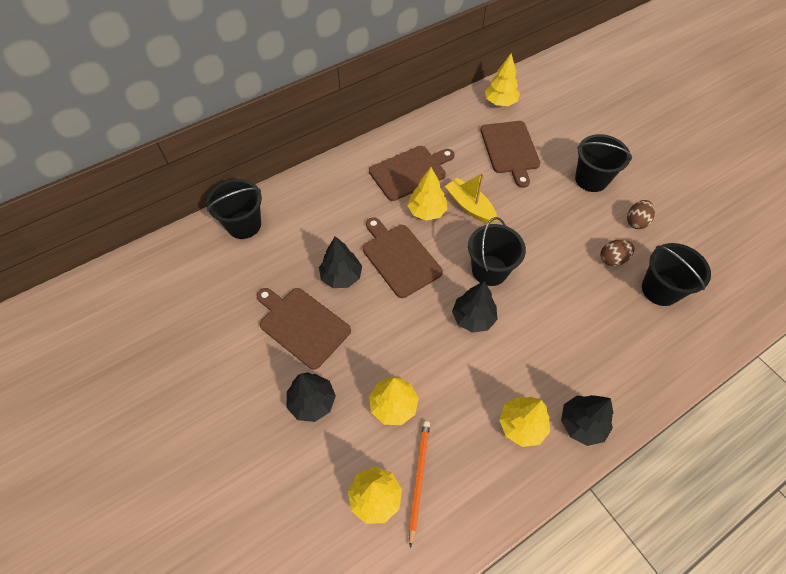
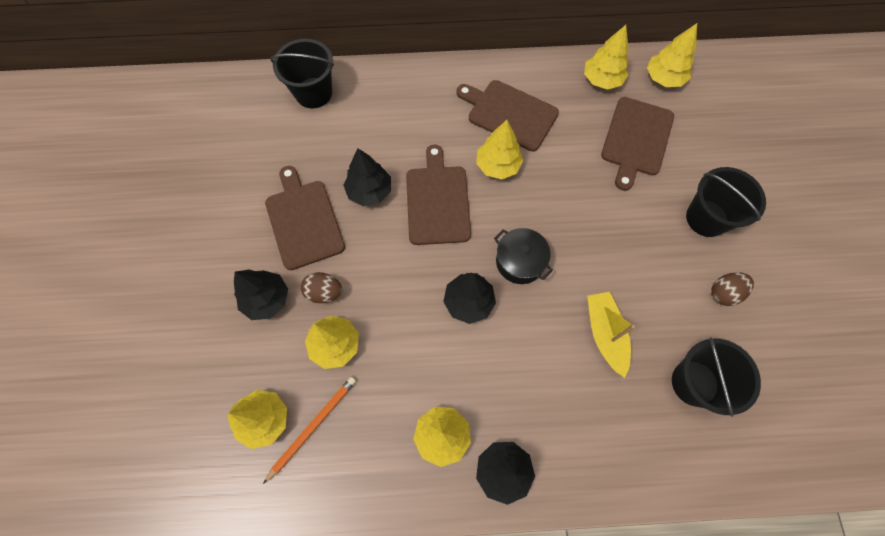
camera: 30 degrees right, 10 degrees up
brown cutting board [369,146,455,201] -> brown cutting board turned 150 degrees counterclockwise [456,80,559,151]
yellow boat [445,173,497,224] -> yellow boat moved to [587,292,635,378]
black bucket [468,217,526,286] -> black pot [494,228,553,284]
brown egg [600,240,635,266] -> brown egg moved to [301,272,342,303]
none -> yellow tree [584,25,629,90]

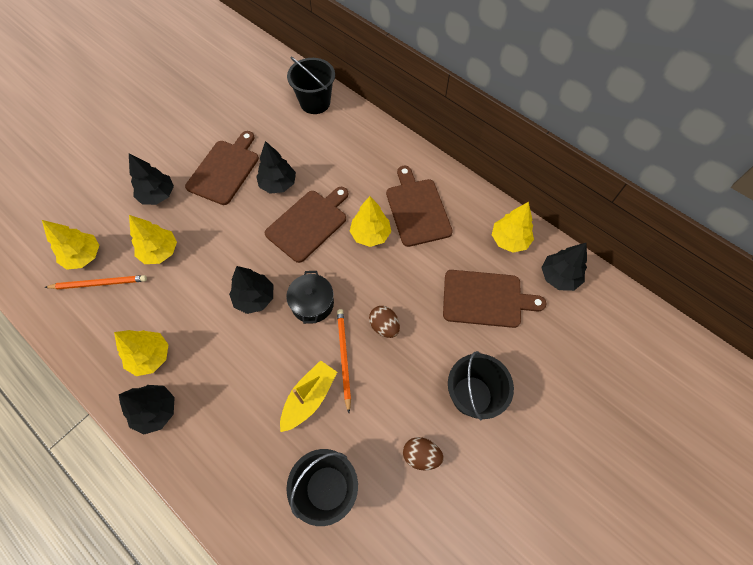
camera: 45 degrees right, 5 degrees down
brown egg [301,272,342,303] -> brown egg moved to [369,306,400,338]
brown cutting board [601,97,674,191] -> brown cutting board turned 150 degrees counterclockwise [443,270,546,328]
yellow tree [647,23,697,87] -> black tree [541,243,587,291]
none -> orange pencil [337,309,351,413]

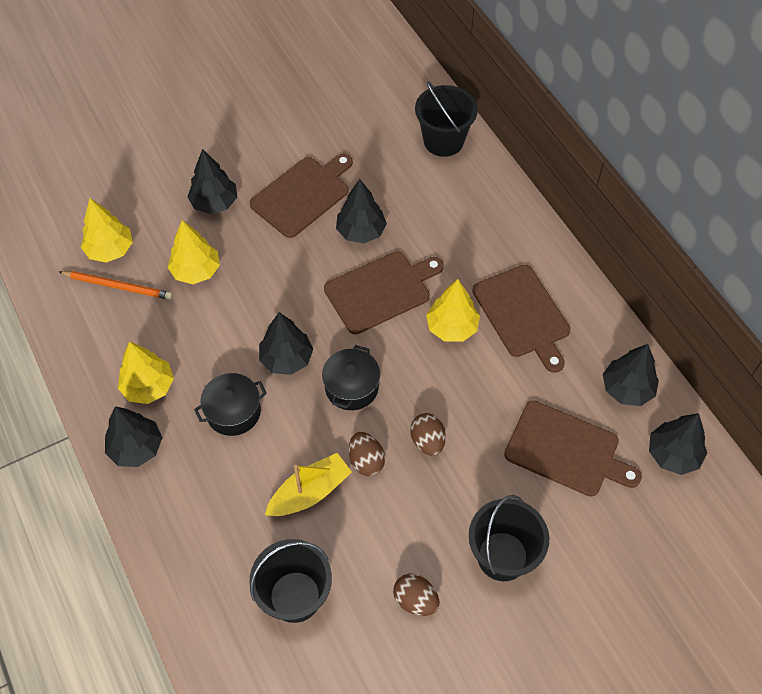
camera: 20 degrees right, 5 degrees down
orange pencil [337,309,351,413] -> brown egg [349,432,385,476]
brown cutting board [386,166,453,247] -> brown cutting board turned 150 degrees clockwise [472,265,570,373]
yellow tree [492,202,534,253] -> black tree [603,344,659,406]
none -> black pot [194,373,267,436]

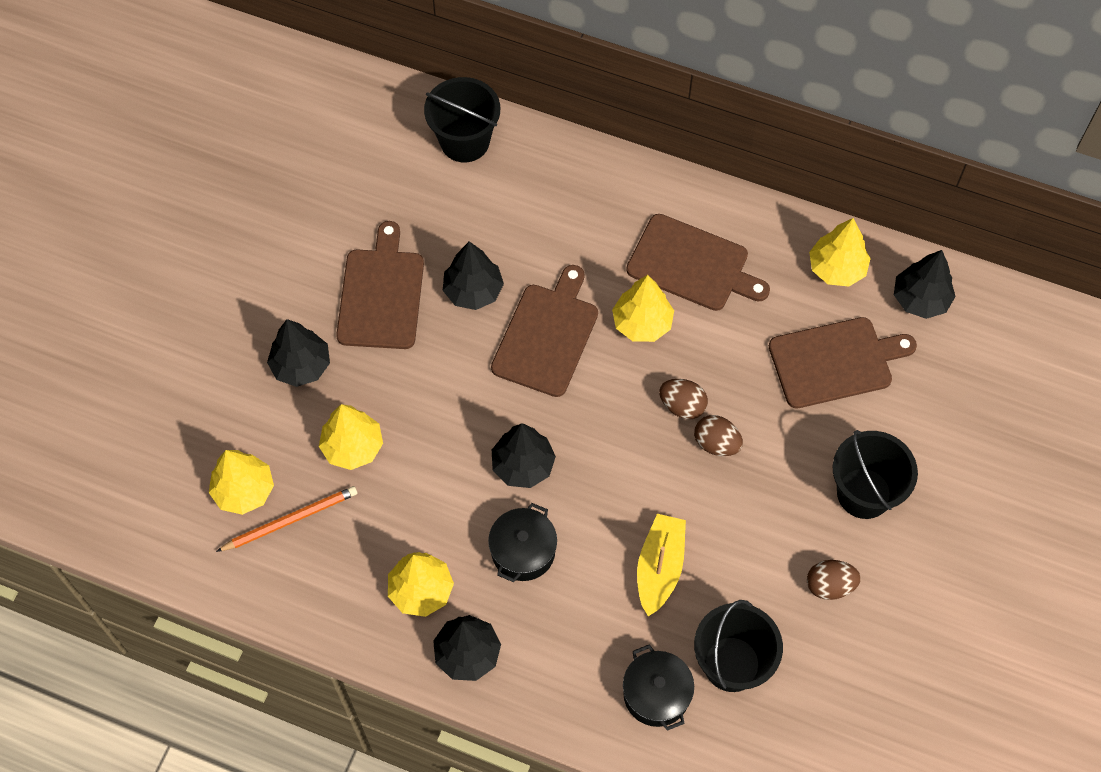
camera: 40 degrees left, 5 degrees up
black pot [322,345,380,410] -> black pot moved to [623,644,694,731]
brown egg [349,432,385,476] -> brown egg moved to [659,379,708,419]
black tree [603,344,659,406] -> yellow tree [809,218,871,287]

